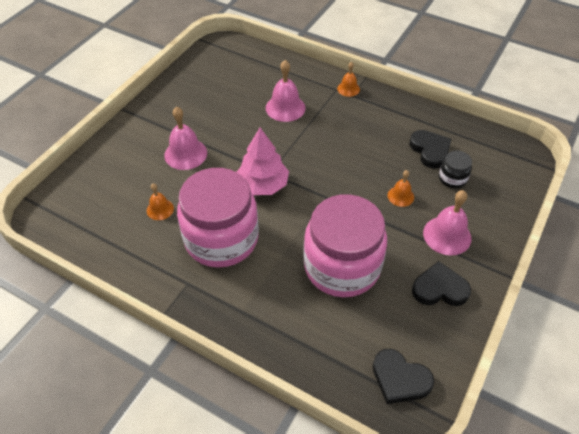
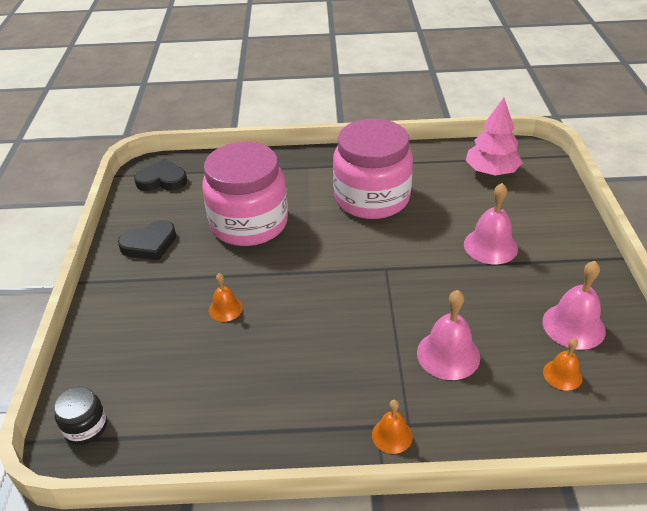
camera: 150 degrees right, 10 degrees down
orange bell [147,184,174,220] -> orange bell moved to [543,338,583,391]
pink tree [237,128,289,195] -> pink tree moved to [466,98,523,176]
black heart [409,130,451,169] -> none
pink bell [423,190,472,255] -> pink bell moved to [542,261,606,350]
black jar [439,151,472,188] -> black jar moved to [54,386,107,445]

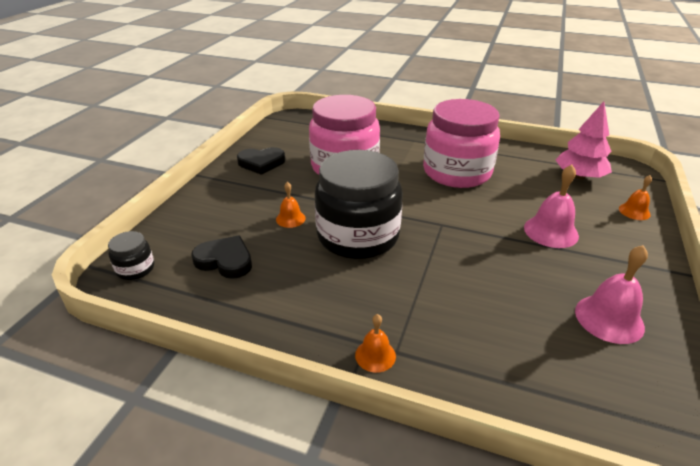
camera: 20 degrees right, 5 degrees down
black heart [134,159,187,191] -> black heart moved to [191,235,252,279]
pink bell [417,290,480,380] -> none
orange bell [543,338,583,391] -> orange bell moved to [619,175,652,220]
none -> black jar [315,150,403,259]

